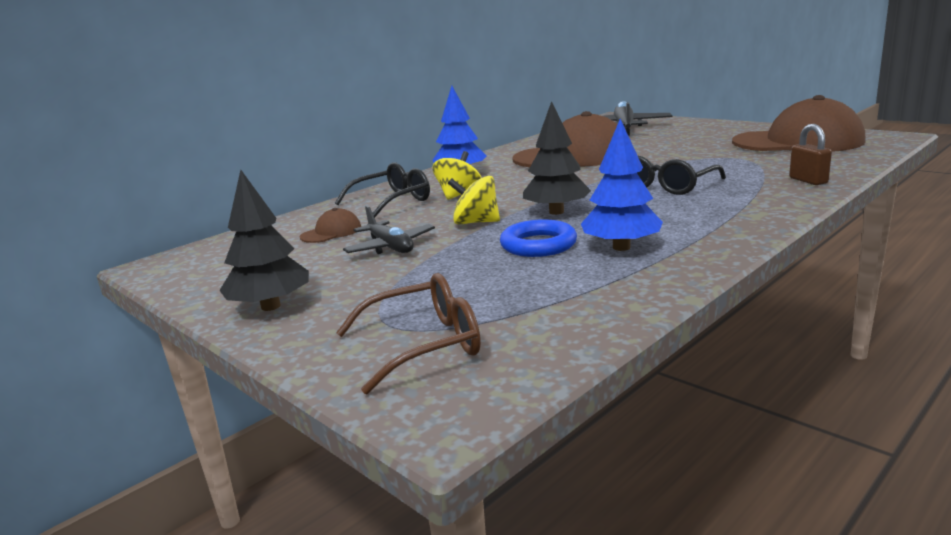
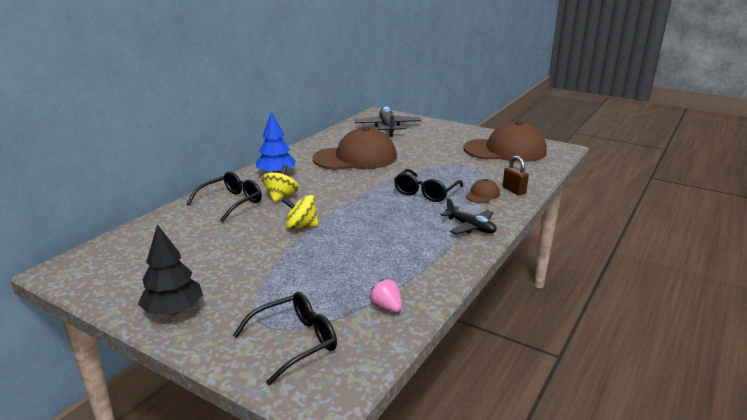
camera: 15 degrees left, 5 degrees up
brown cap [300,208,361,243] -> brown cap moved to [466,179,500,203]
brown glasses [336,273,481,394] -> black glasses [233,292,337,385]
black plane [343,206,435,254] -> black plane moved to [441,198,497,235]
blue ring [500,219,577,257] -> none
black tree [523,101,591,215] -> none
blue tree [581,119,663,251] -> none
none -> pink strawberry [370,279,402,312]

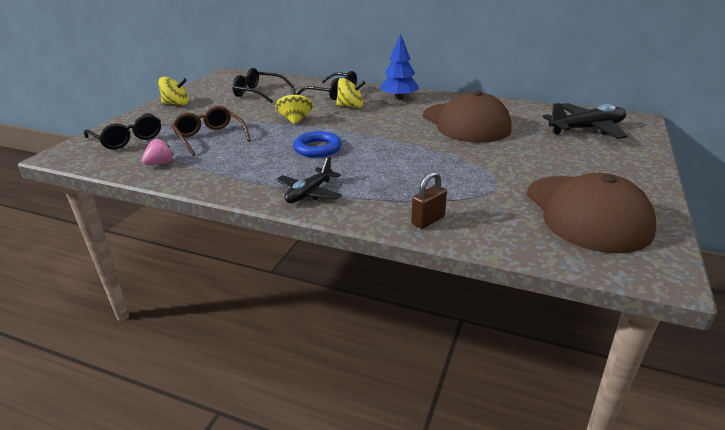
camera: 80 degrees right, 5 degrees up
black tree [138,224,203,315] -> yellow spinning top [158,77,189,105]
black glasses [394,169,463,202] -> black glasses moved to [232,68,294,103]
brown cap [466,179,500,203] -> none
none -> brown glasses [171,106,251,156]
none -> blue ring [293,131,342,157]

